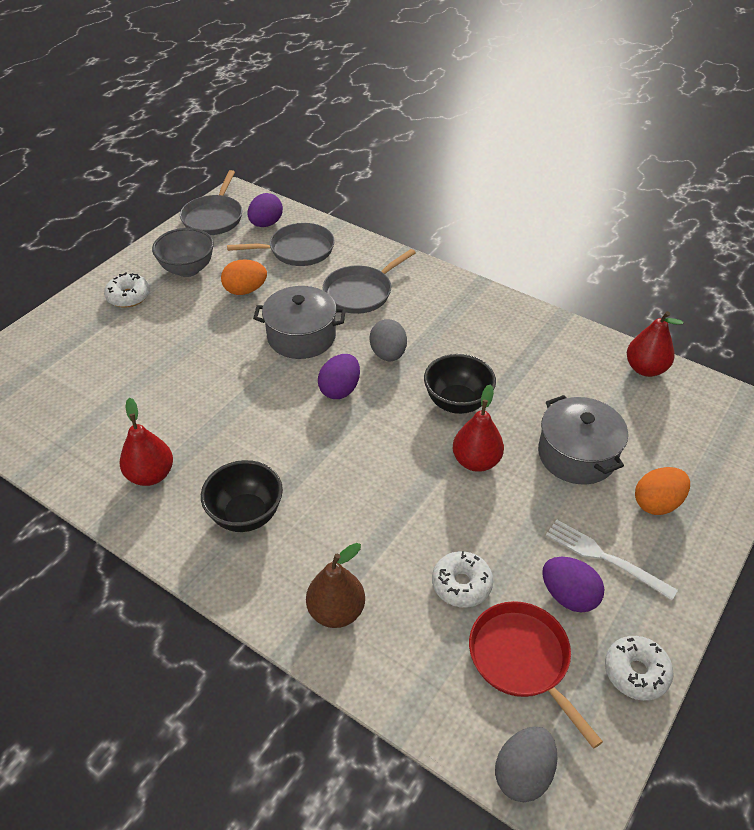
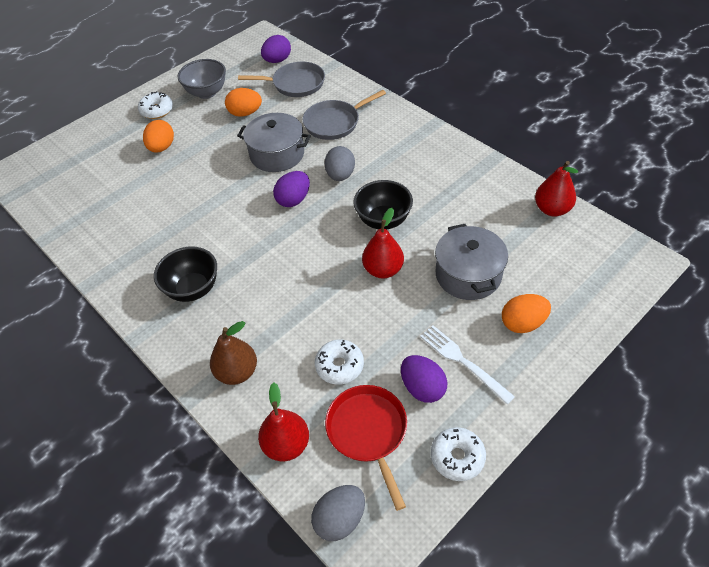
camera: 15 degrees right, 5 degrees up
red pear [120,398,173,486] -> red pear moved to [258,383,309,461]
grey pan [180,170,242,235] -> none
none -> orange egg [143,120,174,153]

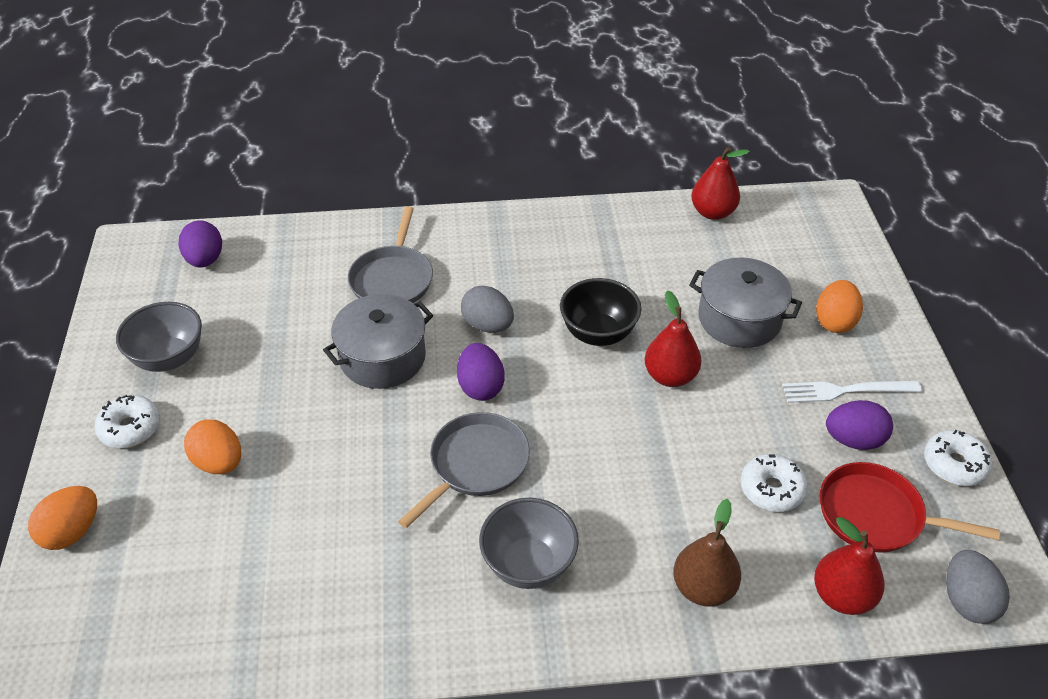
camera: 55 degrees left, 5 degrees down
black bowl [154,247,217,302] -> grey bowl [479,498,579,589]
orange egg [225,88,262,117] -> orange egg moved to [28,486,97,550]
grey pan [238,62,325,97] -> grey pan moved to [398,412,530,528]

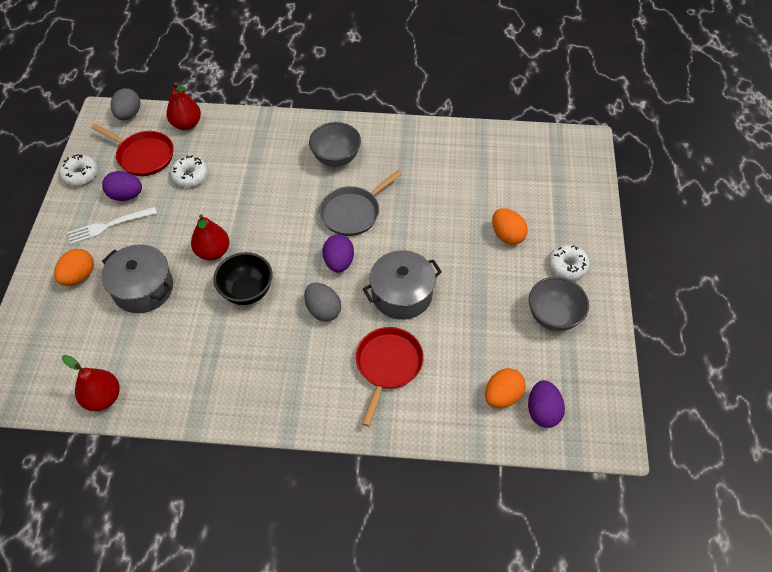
camera: 170 degrees left, 10 degrees up
orange egg [28,486,97,550] -> orange egg moved to [485,368,526,408]
grey pan [348,207,433,303] -> red pan [356,327,424,427]
brown pear [673,499,741,607] -> none
white fork [782,381,922,403] -> white fork turned 150 degrees clockwise [67,207,157,244]

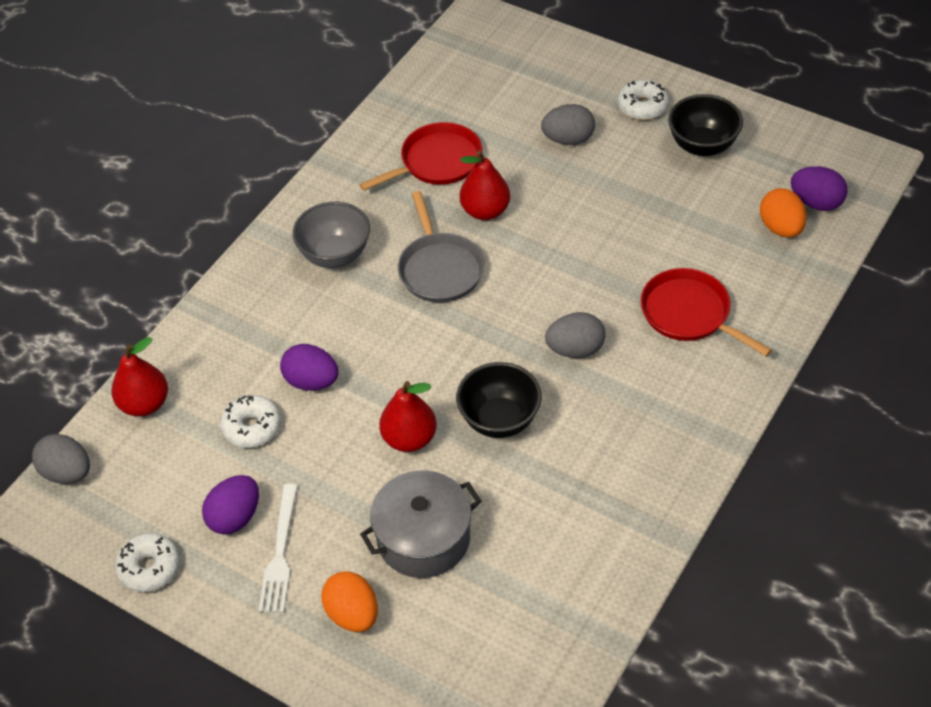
camera: 60 degrees left, 5 degrees down
red pear [62,355,120,411] -> red pear moved to [460,150,510,220]
red pan [91,124,174,176] -> red pan moved to [359,122,482,191]
purple egg [323,234,354,273] -> purple egg moved to [280,344,338,391]
grey pot [363,250,442,320] -> none
orange egg [492,208,528,245] -> grey egg [541,104,595,145]
grey bowl [529,277,589,331] -> black bowl [668,94,743,156]

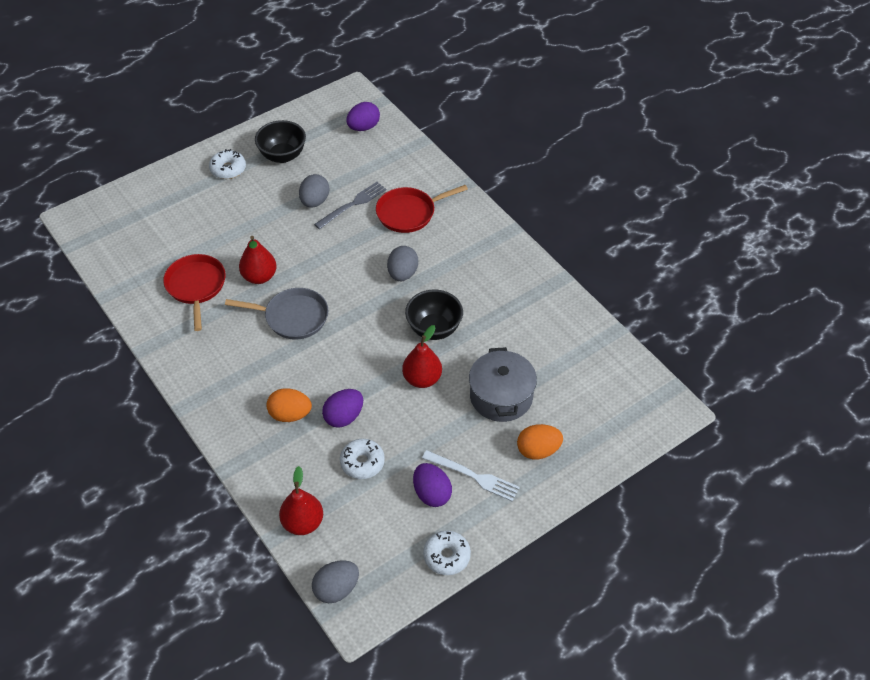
camera: 70 degrees left, 0 degrees up
grey bowl [292,202,370,268] -> none
grey egg [541,104,595,145] -> grey egg moved to [299,174,329,208]
orange egg [760,188,807,238] -> orange egg moved to [266,388,312,422]
none -> grey fork [314,182,387,229]

